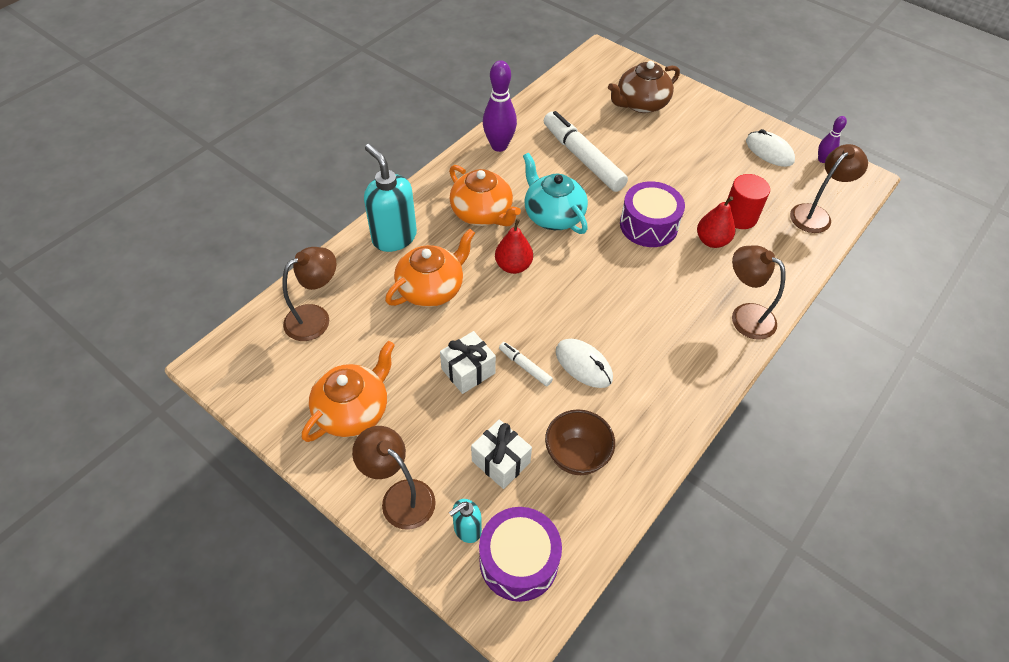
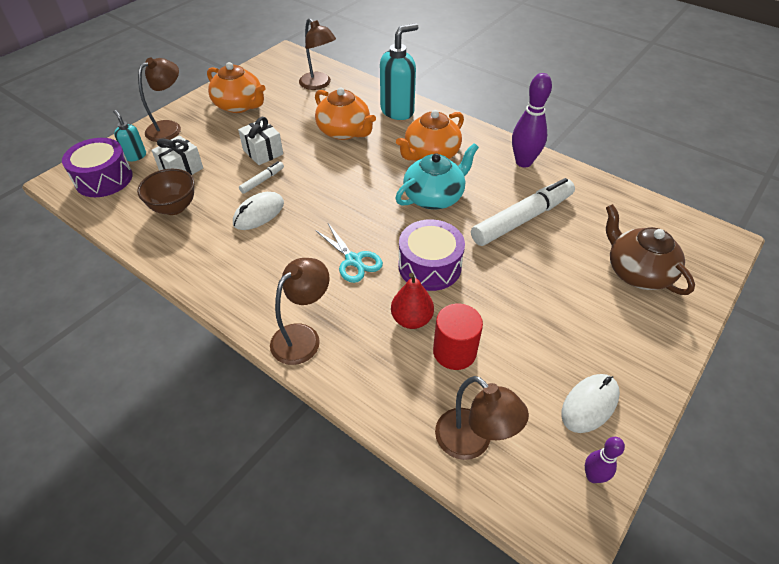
camera: 90 degrees right, 5 degrees down
red pear [495,219,533,274] -> none
none -> turquoise scissors [315,223,383,283]

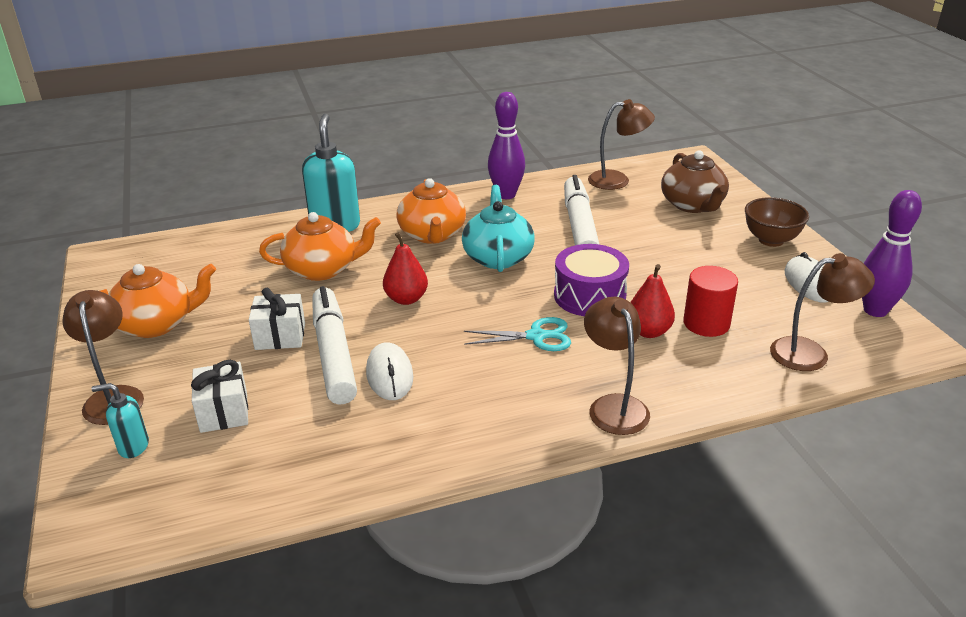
camera: 55 degrees left, 15 degrees down
purple drum [62,138,133,197] -> none
brown bowl [137,169,195,215] -> brown bowl moved to [745,197,809,247]
white marker [239,161,284,194] -> white marker [312,286,357,404], size x2.23
brown lamp [299,18,336,90] -> brown lamp moved to [588,99,655,190]
purple bowling pin [585,437,625,483] -> purple bowling pin [862,190,922,317], size x1.83
brown teapot [606,204,695,295] -> brown teapot turned 105 degrees counterclockwise [661,150,729,213]
none -> red pear [383,232,428,305]

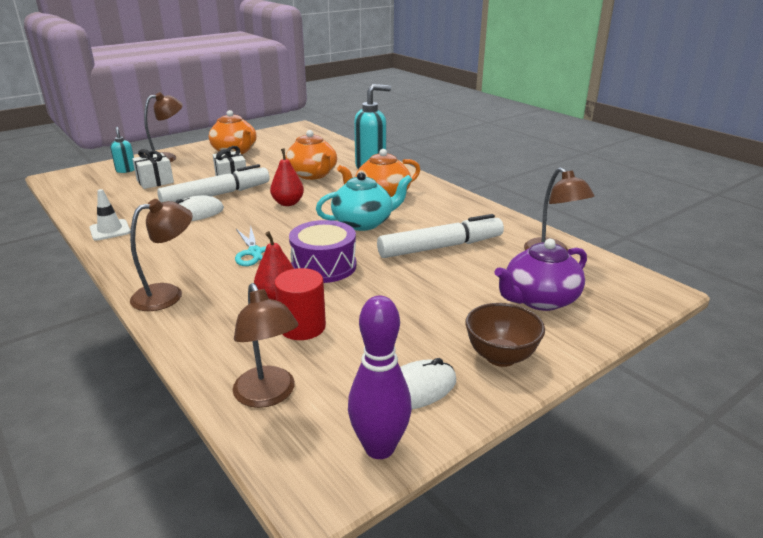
camera: 70 degrees right, 5 degrees down
purple bowling pin [488,92,525,199] -> none
brown teapot [661,150,729,213] -> purple teapot [494,239,587,311]
none -> white traffic cone [89,189,131,241]

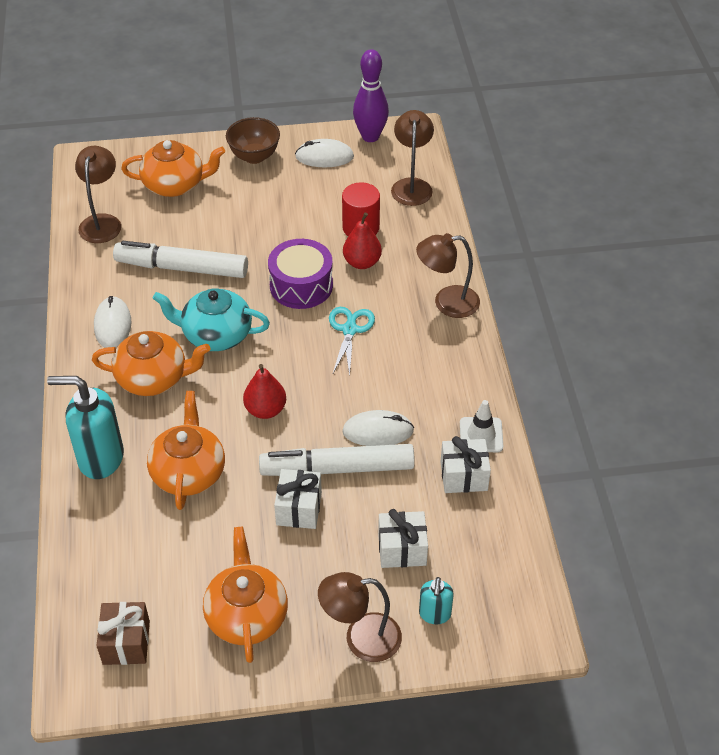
camera: 150 degrees left, 20 degrees up
purple teapot [494,239,587,311] -> orange teapot [121,140,225,197]
none -> white mouse [94,296,132,348]
none -> brown gift [96,602,150,665]
none -> white gift [441,436,491,493]

